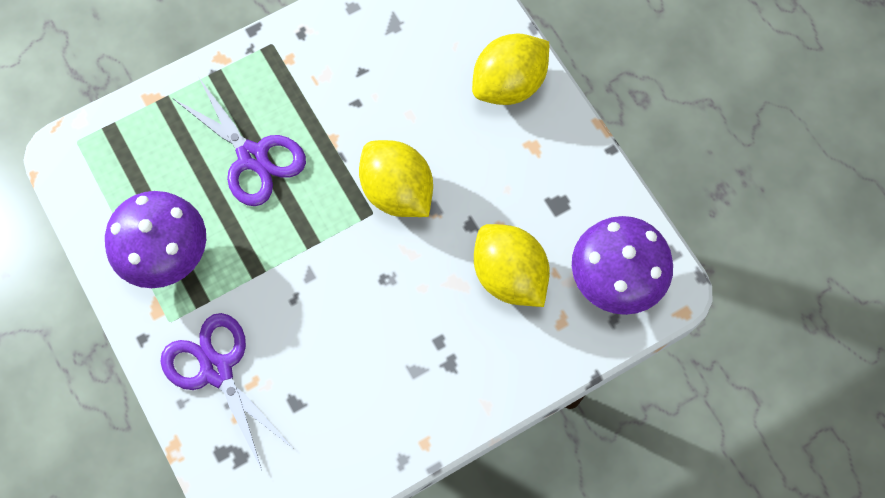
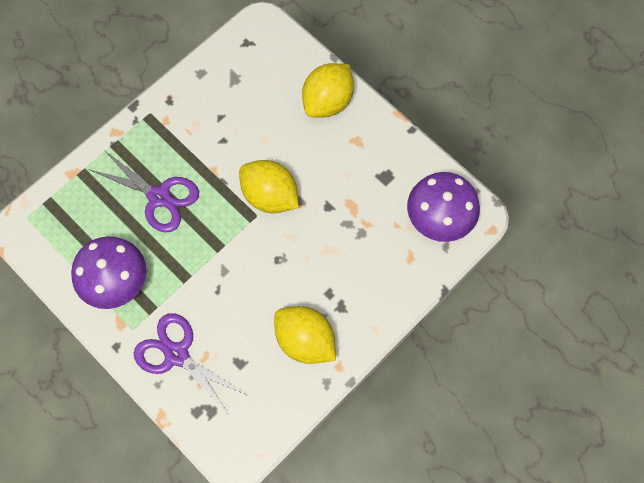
camera: 15 degrees left, 0 degrees up
yellow lemon [474,224,550,307] -> yellow lemon moved to [274,306,336,364]

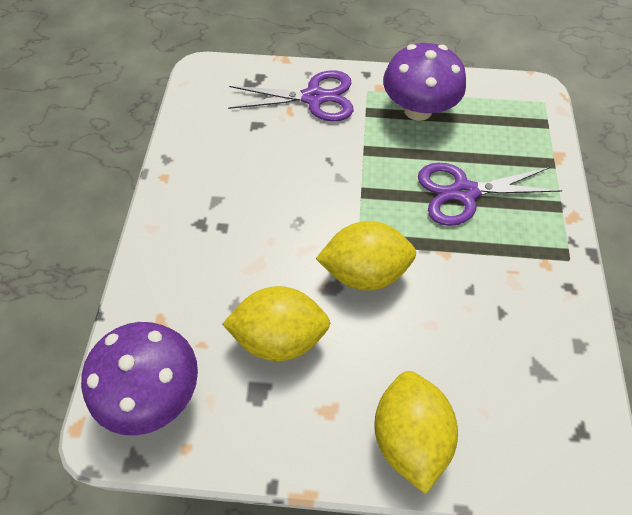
camera: 140 degrees right, 10 degrees down
yellow lemon [274,306,336,364] -> yellow lemon moved to [222,286,330,361]

